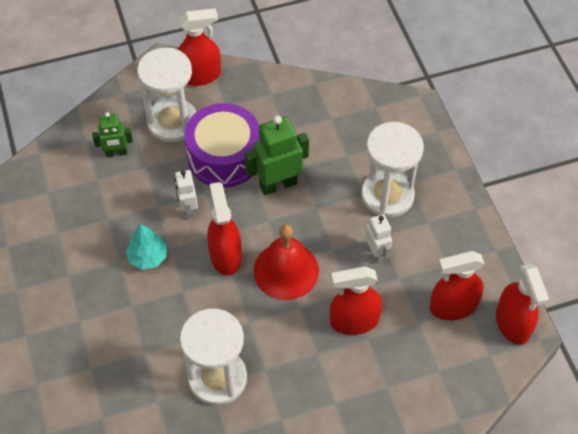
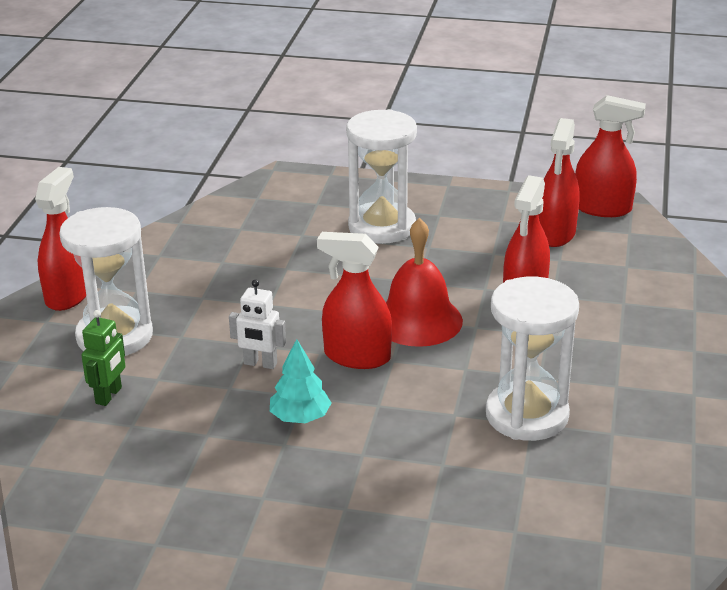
camera: 60 degrees left, 25 degrees down
purple drum [184,103,259,188] -> none
green robot [244,116,309,195] -> none
white robot [365,214,392,263] -> none

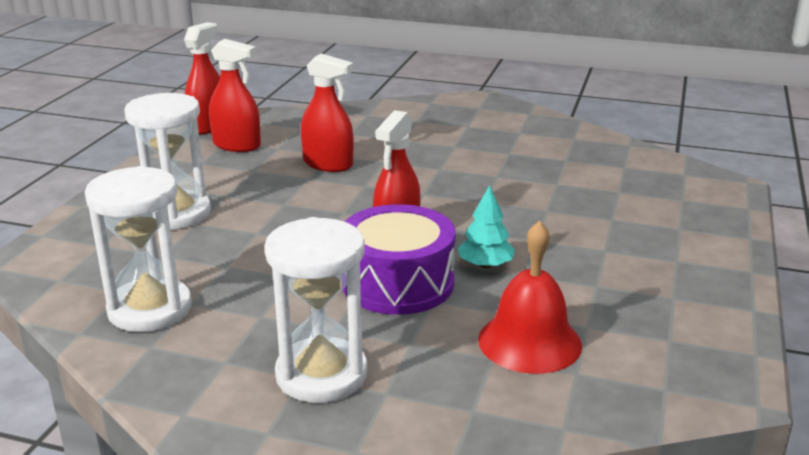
camera: 85 degrees left, 5 degrees down
red spray bottle [35,167,86,311] -> none
green robot [81,310,125,406] -> none
white robot [229,279,286,369] -> purple drum [343,204,456,315]
red bell [386,218,463,347] -> red bell moved to [478,220,582,374]
white hourglass [486,277,579,441] -> white hourglass moved to [85,166,192,332]

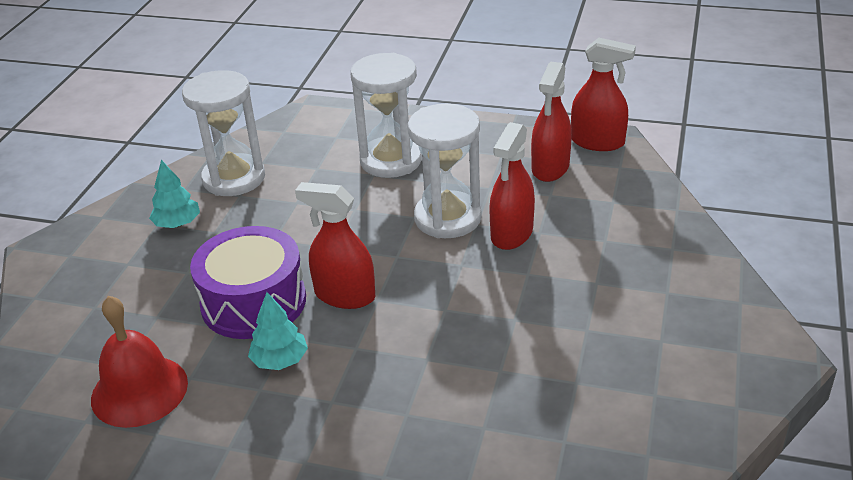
camera: 90 degrees right, 10 degrees up
white hourglass [265,217,367,403] -> white hourglass moved to [408,104,482,238]
none -> turquoise tree [149,160,200,228]

